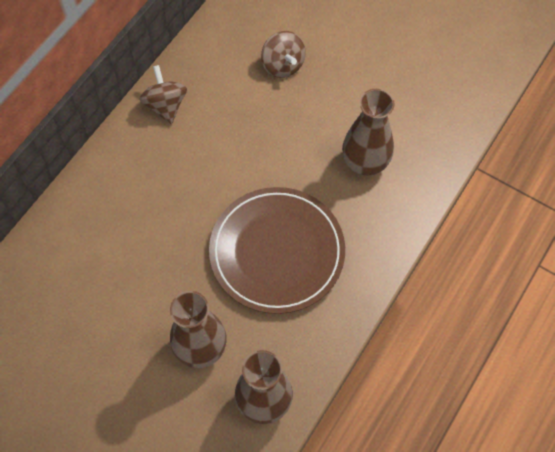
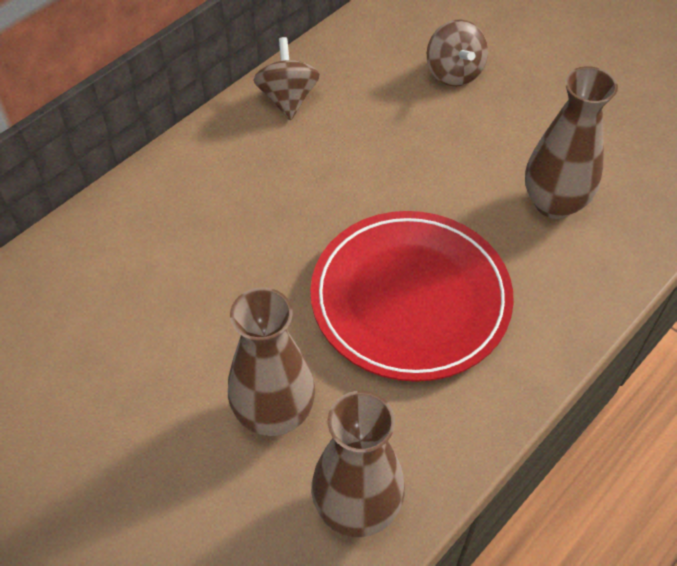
camera: 10 degrees right, 10 degrees down
brown plate [209,187,345,314] -> red plate [310,211,514,382]

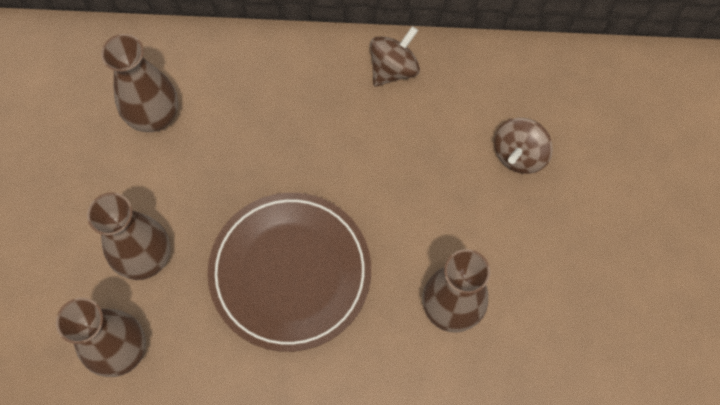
camera: 50 degrees right, 15 degrees up
red plate [310,211,514,382] -> brown plate [208,193,371,352]
none -> brown vase [101,34,178,132]

